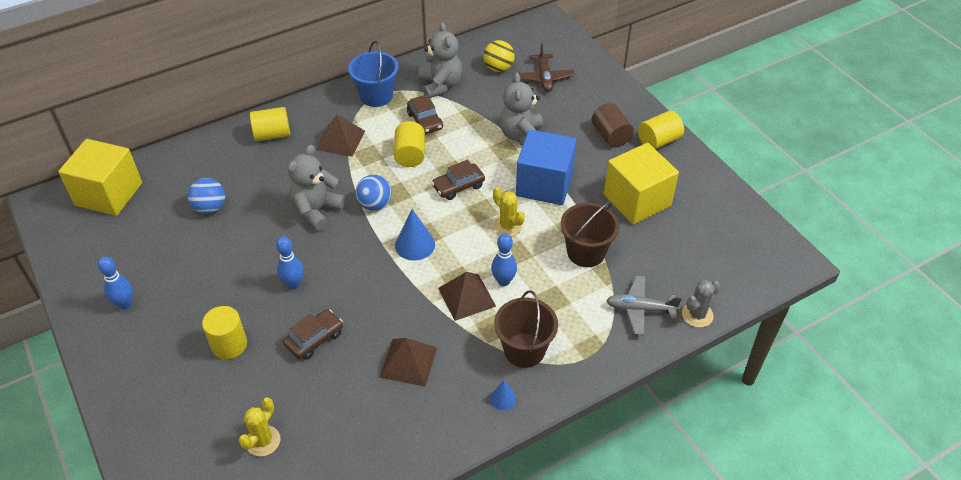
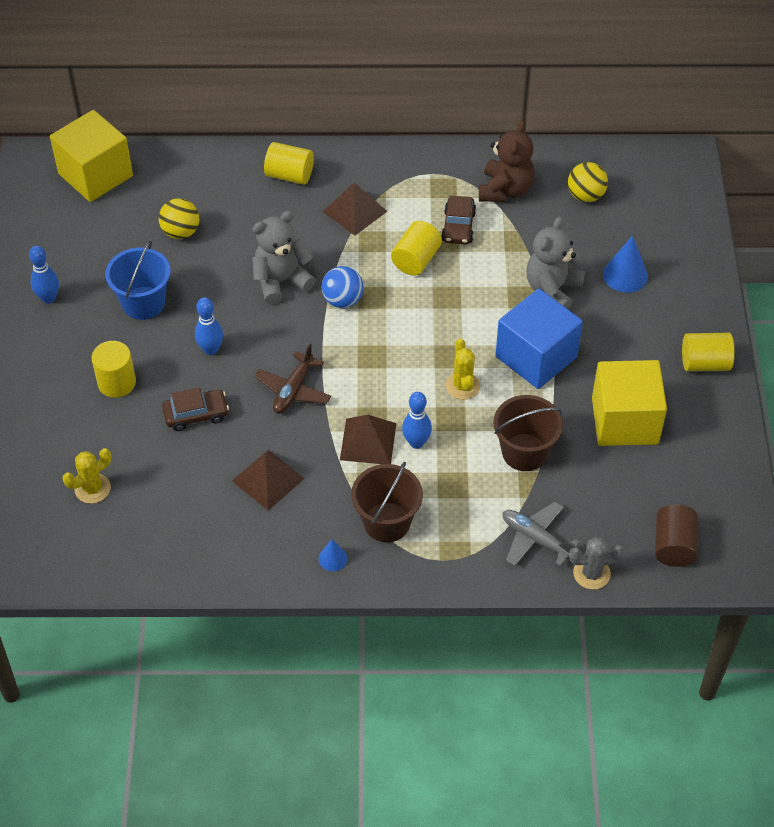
camera: 30 degrees right, 5 degrees up
blue ball [188,178,225,214] -> yellow ball [159,198,199,239]
blue bucket [348,41,398,107] -> blue bucket moved to [105,241,171,320]
blue cone [395,209,435,261] -> blue cone moved to [603,235,648,293]
grey teddy bear [419,22,462,98] -> brown teddy bear [479,120,535,202]
brown car [432,160,485,200] -> none
brown plane [519,44,575,92] -> brown plane moved to [254,344,331,414]
brown cylinder [592,103,634,147] -> brown cylinder moved to [655,504,698,567]

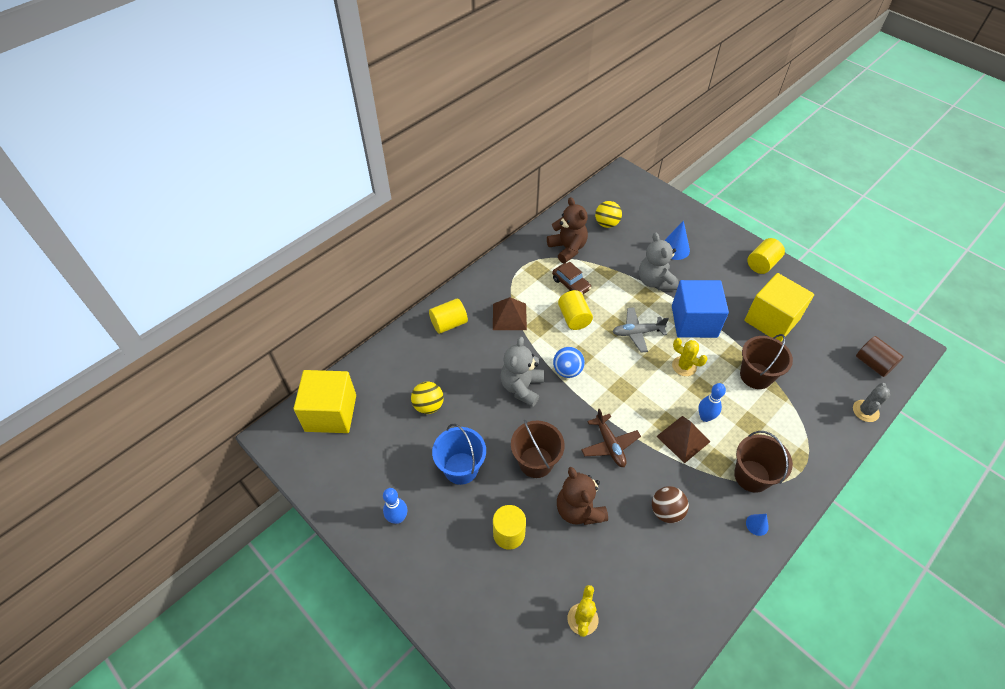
camera: 45 degrees left, 0 degrees up
brown car [162,387,229,431] -> brown teddy bear [557,467,608,525]
blue bowling pin [195,297,223,355] -> brown bucket [511,420,565,478]
brown pyramid [232,450,305,510] -> brown ball [652,486,689,523]
grey plane [503,502,580,566] -> grey plane moved to [612,307,669,353]

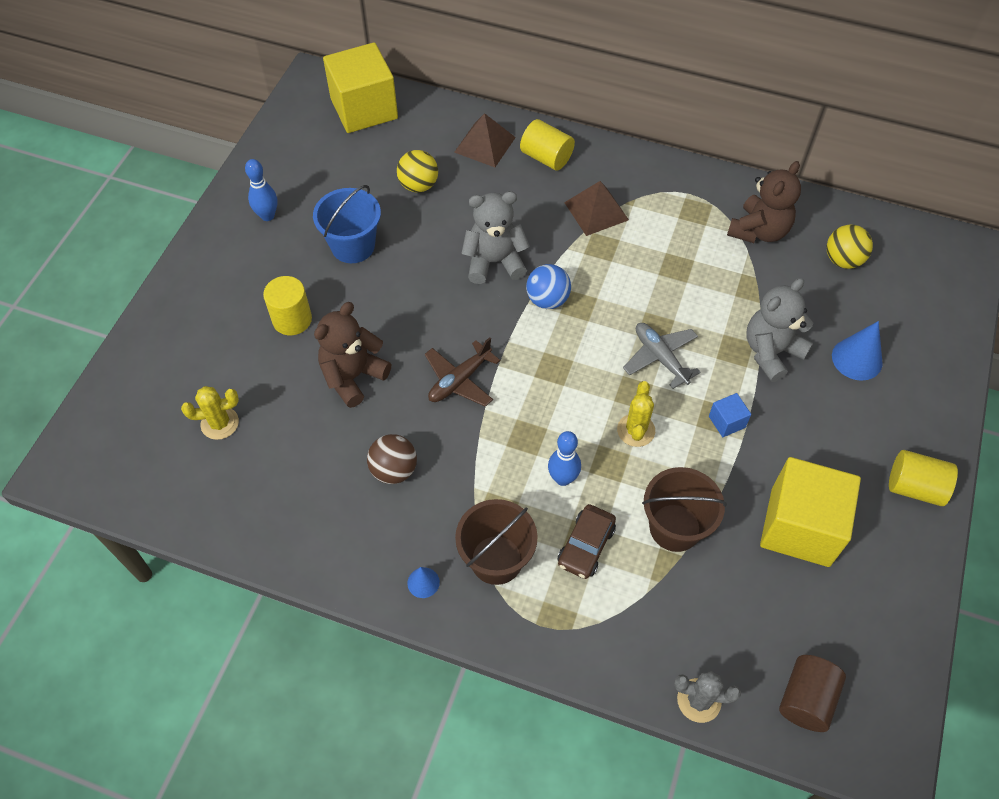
camera: 65 degrees right, 5 degrees up
brown bucket [511,420,565,478] -> none
brown car [552,262,591,295] -> brown car moved to [558,504,616,579]
yellow cylinder [558,290,593,330] -> none
brown pyramid [656,416,710,463] -> brown pyramid moved to [454,113,516,167]
blue cube [672,280,729,338] -> blue cube [709,393,751,437], size x0.42

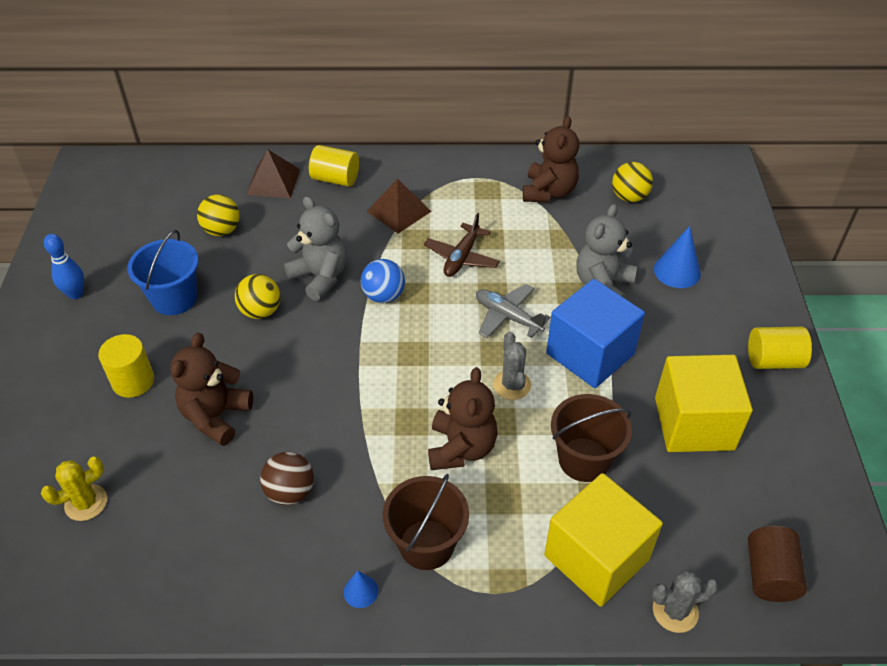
camera: 20 degrees left, 10 degrees down
yellow cube [323,42,398,133] -> yellow cube moved to [544,473,663,607]
brown plane [425,337,500,407] -> brown plane moved to [424,213,500,277]
grey teddy bear [461,191,530,284] -> grey teddy bear turned 75 degrees clockwise [284,196,347,301]
blue bowling pin [548,431,581,486] -> brown teddy bear [428,367,498,470]
brown car [558,504,616,579] -> none
yellow cactus [617,381,655,447] -> grey cactus [493,332,531,400]
blue cube [709,393,751,437] -> blue cube [546,279,645,388], size x2.40
none -> yellow ball [235,274,280,319]

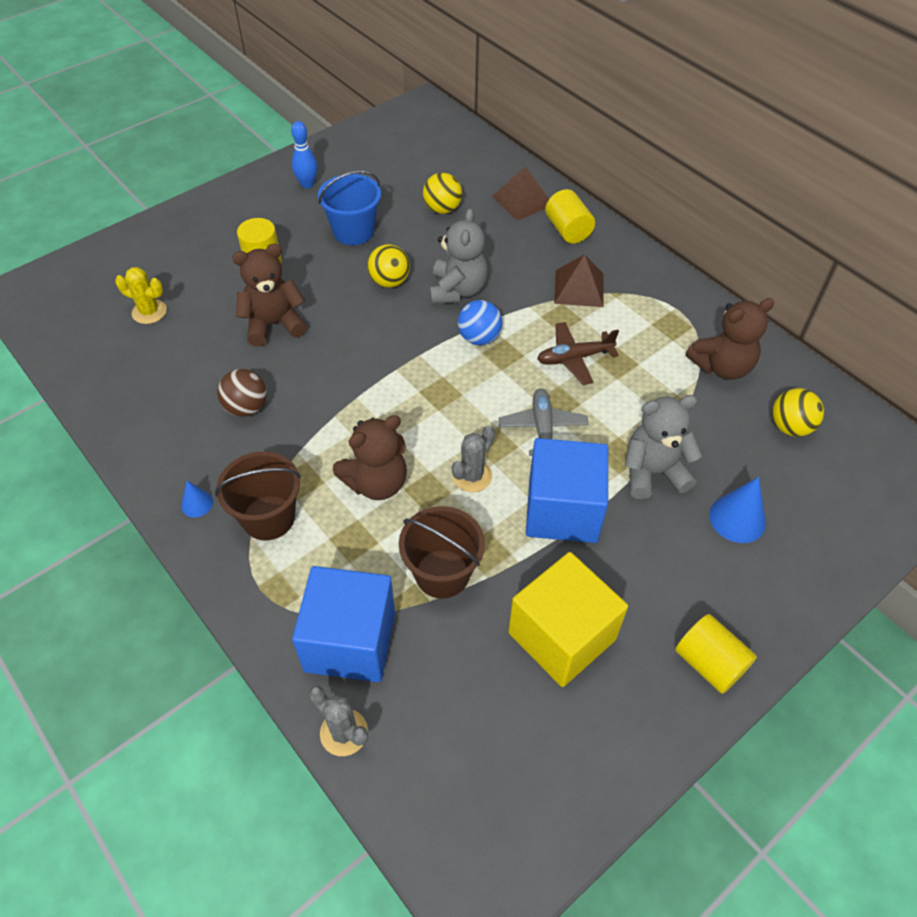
camera: 50 degrees right, 5 degrees up
yellow cube [544,473,663,607] -> blue cube [292,566,395,682]
brown cylinder [748,526,807,602] -> none

